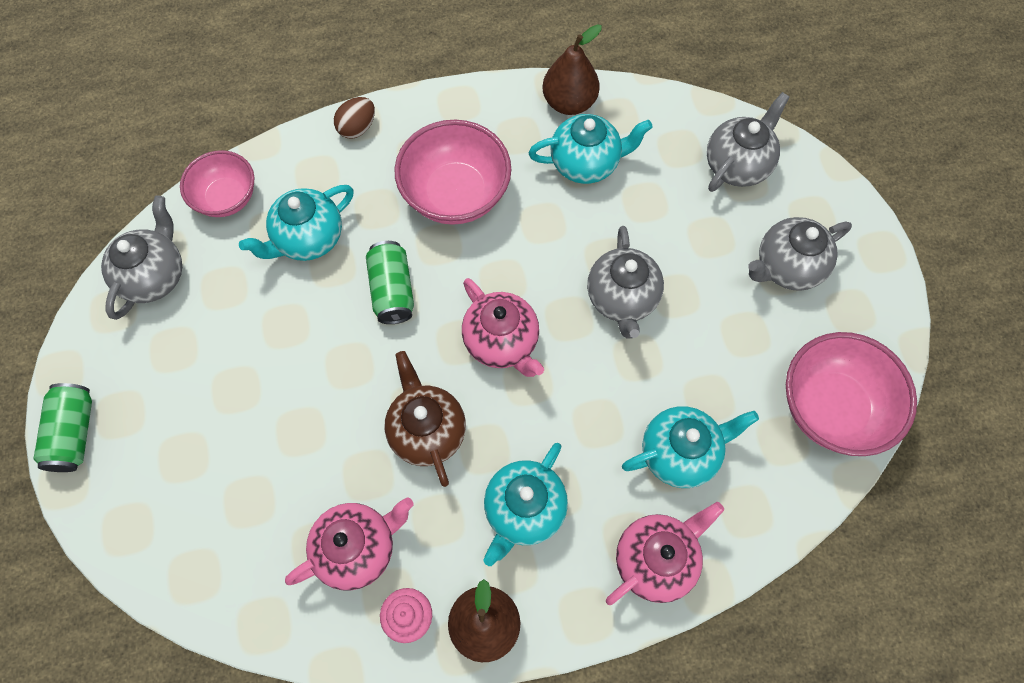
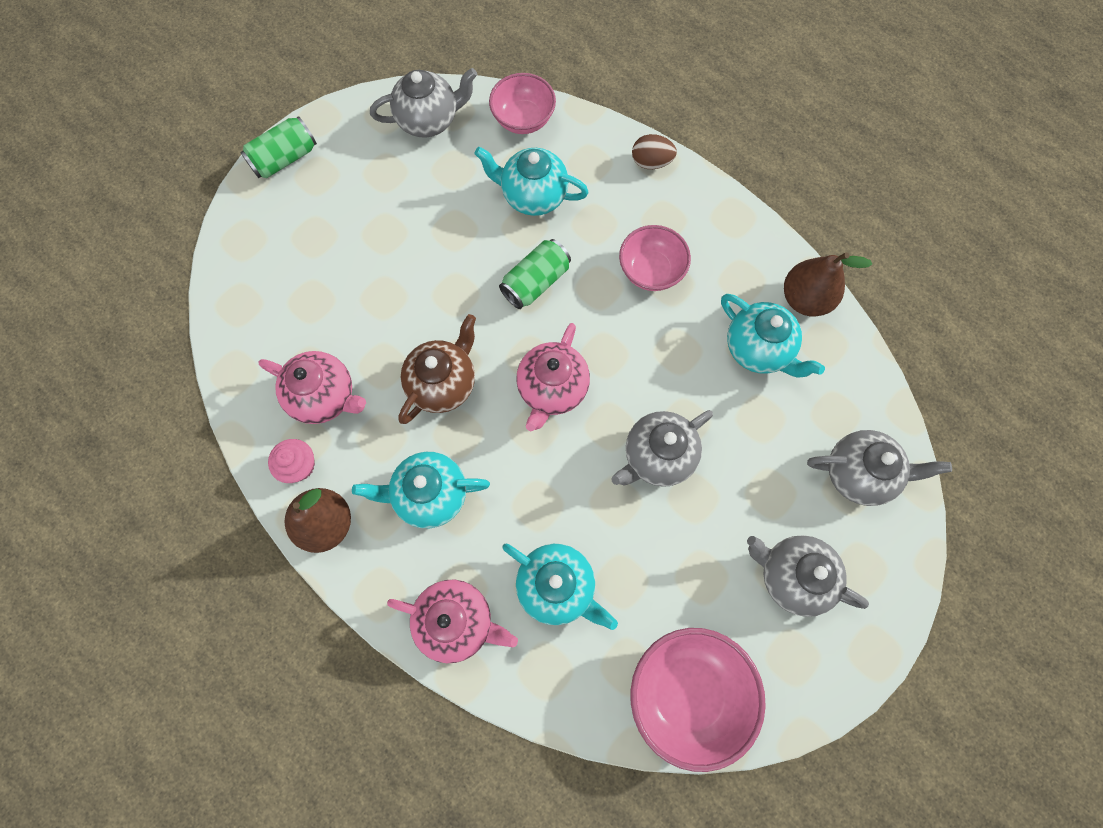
camera: 55 degrees right, 5 degrees up
pink bowl [394,120,511,225] -> pink bowl [619,225,691,291], size x0.64

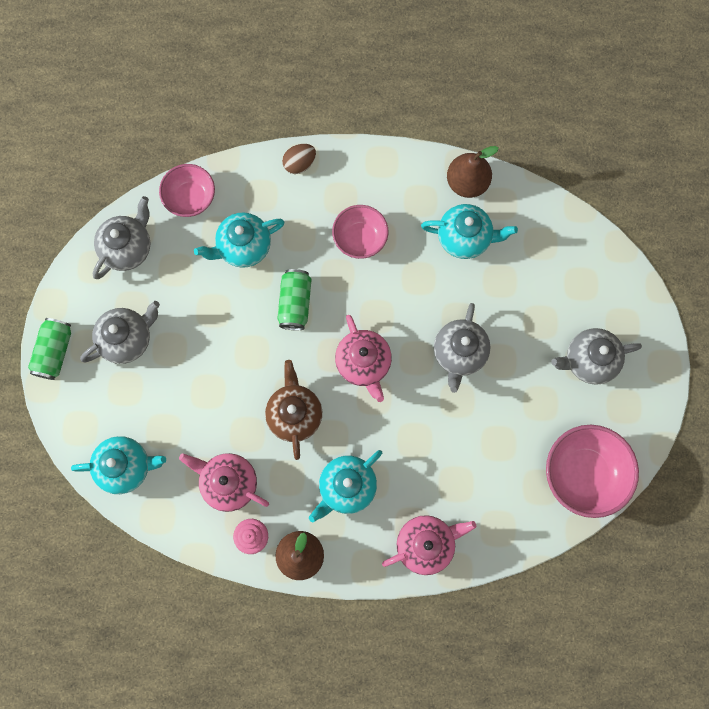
camera: 40 degrees left, 5 degrees up
pink teapot [258,351,366,424] -> pink teapot turned 135 degrees counterclockwise [179,453,269,512]
turquoise teapot [502,543,618,630] -> turquoise teapot moved to [71,436,166,494]
grey teapot [807,430,952,506] -> grey teapot moved to [80,301,160,364]

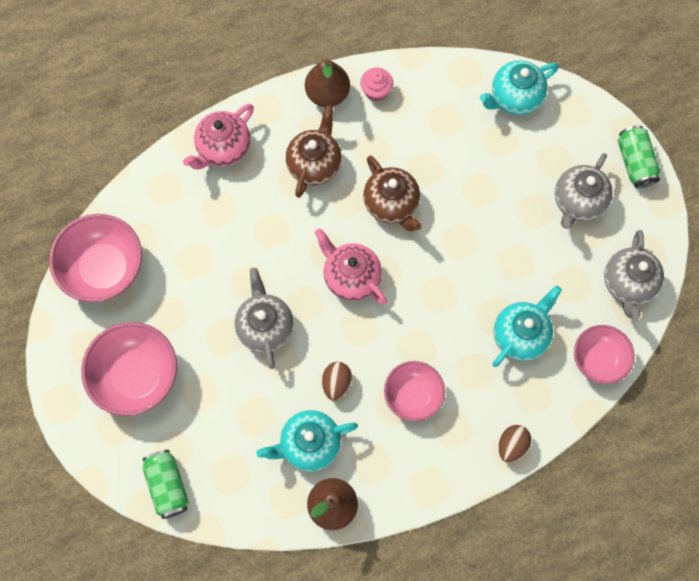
camera: 155 degrees right, 5 degrees down
pink teapot [179,453,269,512] -> none
green can [277,269,312,330] -> green can moved to [142,450,189,519]
turquoise teapot [309,450,382,522] -> brown teapot [286,105,342,198]
grey teapot [551,328,642,385] -> pink bowl [81,322,177,416]
none -> brown egg [322,362,352,401]

